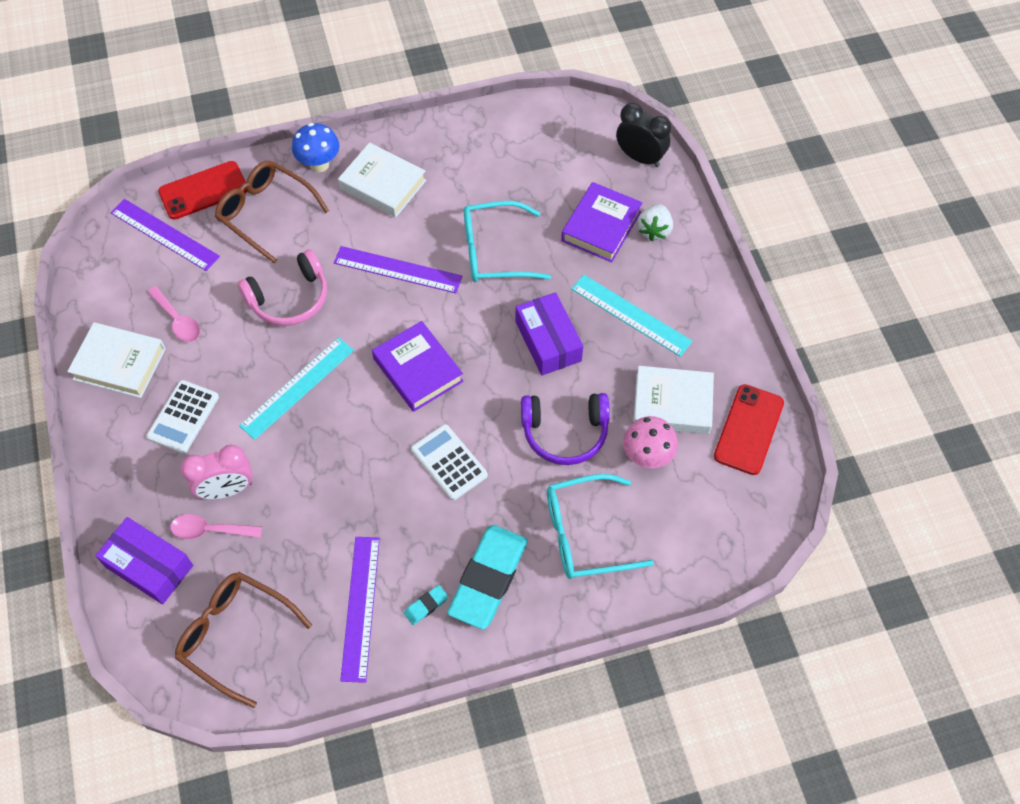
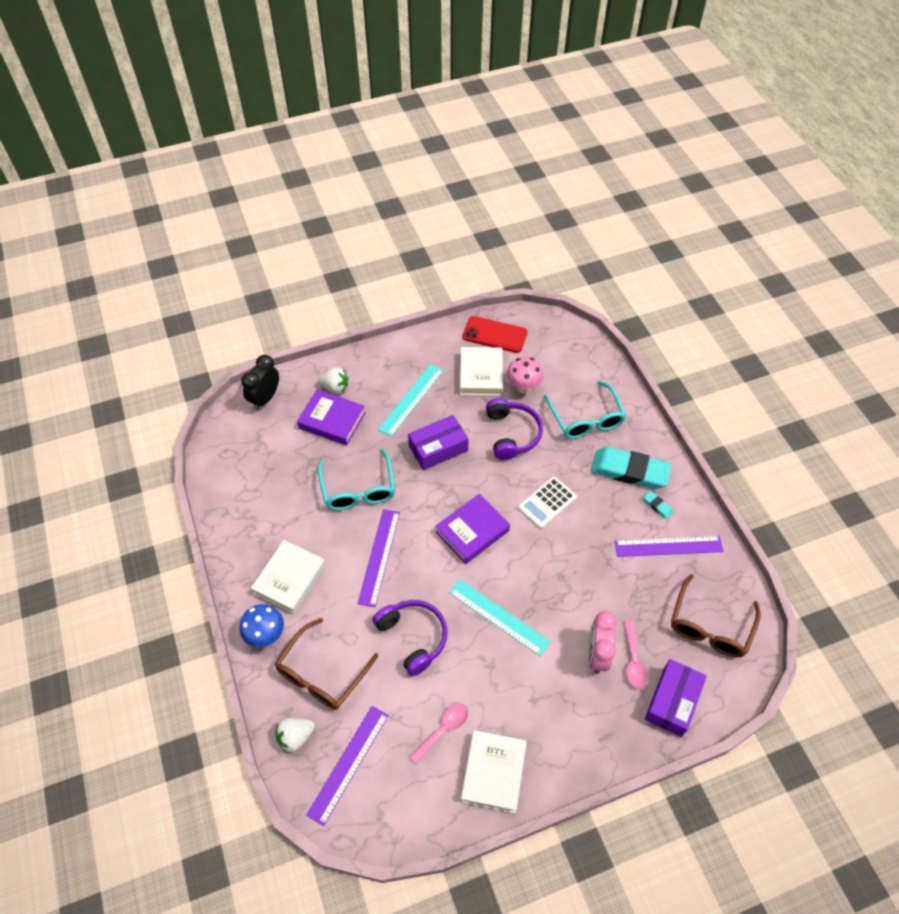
camera: 95 degrees left, 5 degrees down
white calculator [146,380,219,454] -> none
red phone [158,161,247,219] -> white strawberry [275,718,315,753]
pink clock [180,445,253,500] -> pink clock turned 150 degrees counterclockwise [588,611,617,674]
pink headphones [238,249,327,326] -> purple headphones [373,600,448,676]

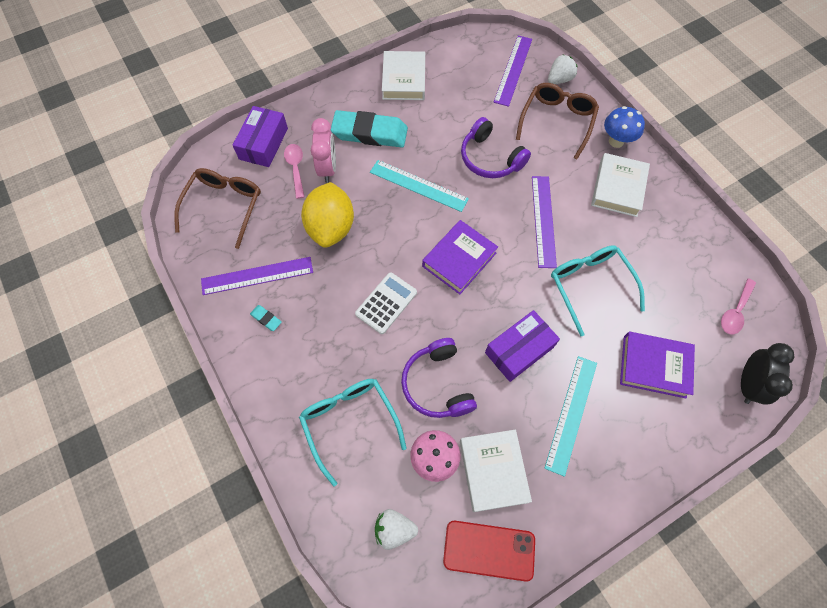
camera: 170 degrees right, 10 degrees up
white strawberry [318,367,348,394] -> white strawberry moved to [375,509,418,550]
pink spoon [410,703,468,764] -> pink spoon moved to [721,278,756,334]
turquoise eraser [591,447,672,489] -> turquoise eraser moved to [331,110,408,147]
none -> yellow lemon [301,182,354,248]

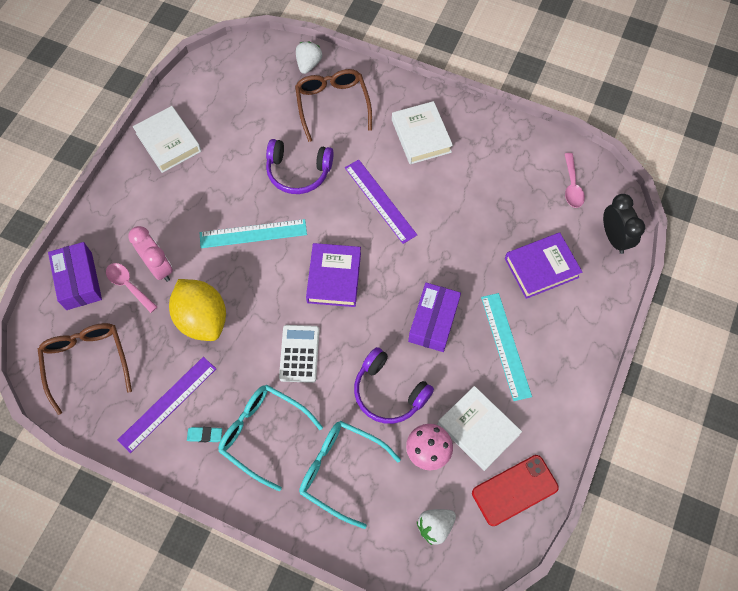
camera: 35 degrees left, 0 degrees up
turquoise eraser [331,110,408,147] -> none
purple ruler [494,35,532,107] -> none
turquoise glasses [551,245,645,336] -> turquoise glasses moved to [218,384,323,491]
blue mushroom [604,106,645,148] -> none

